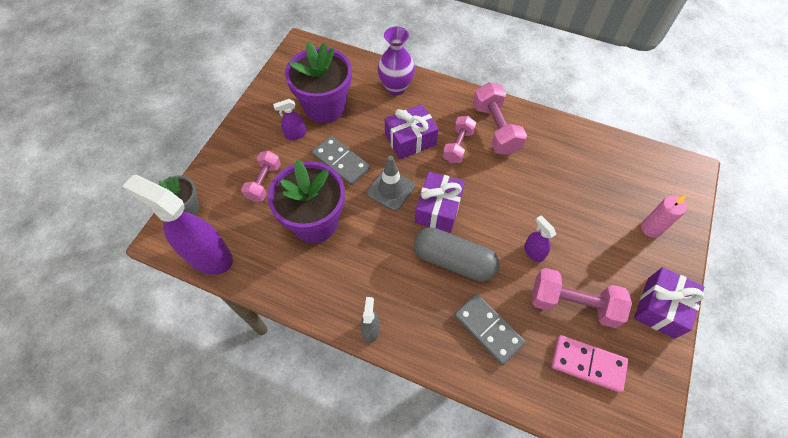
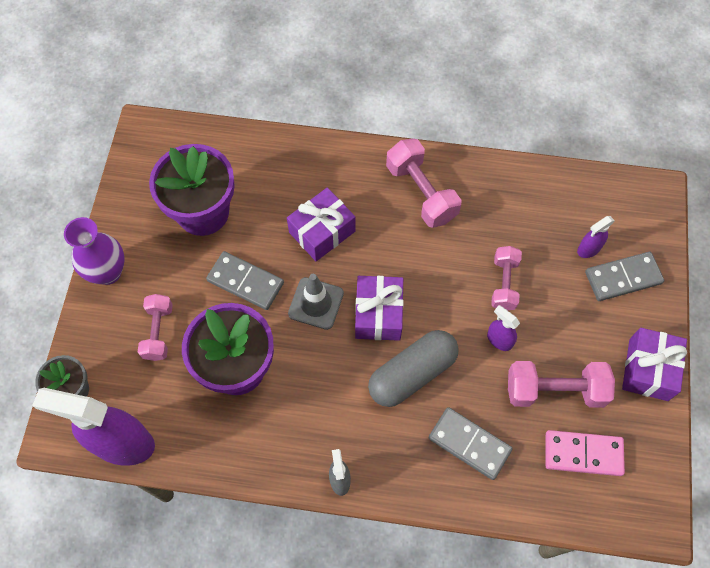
camera: 15 degrees left, 5 degrees up
purple spray bottle [273,99,306,140] -> purple spray bottle moved to [577,216,615,258]
purple vase [378,26,415,95] -> purple vase moved to [64,217,125,285]
grey capsule [414,227,499,282] -> grey capsule turned 45 degrees counterclockwise [368,330,459,407]
pink dumbbell [443,116,476,163] -> pink dumbbell moved to [491,246,522,310]
pink candle [641,195,687,238] -> grey domino [585,252,664,301]

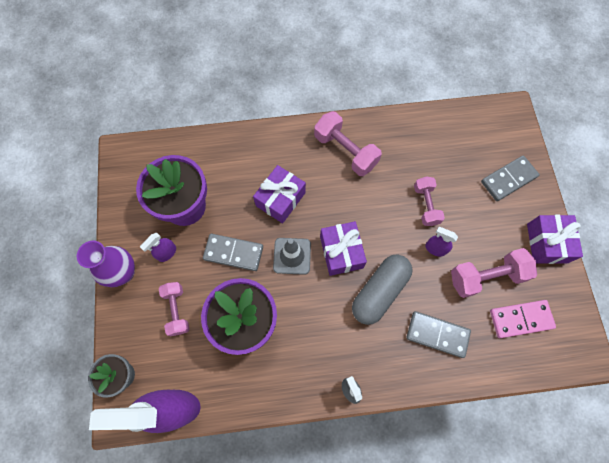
camera: 15 degrees left, 5 degrees up
purple spray bottle [577,216,615,258] -> purple spray bottle moved to [140,233,176,262]

